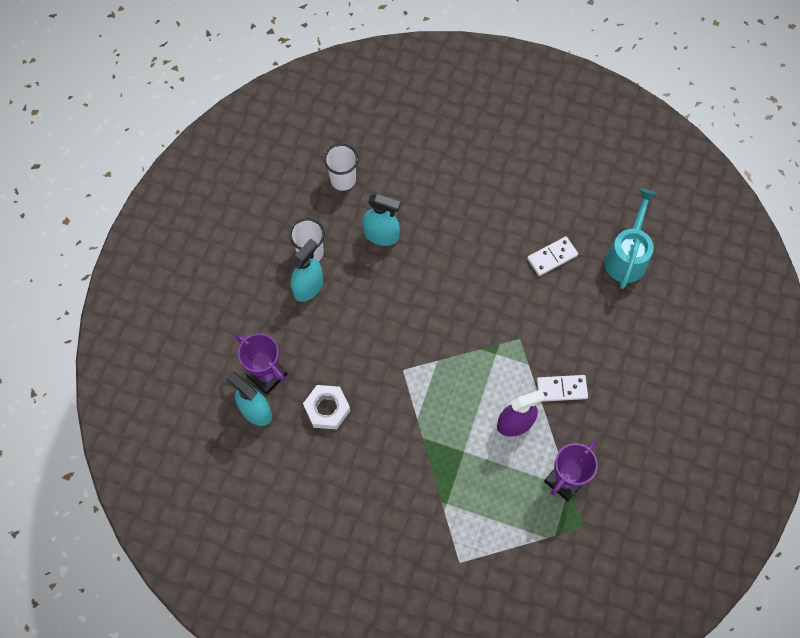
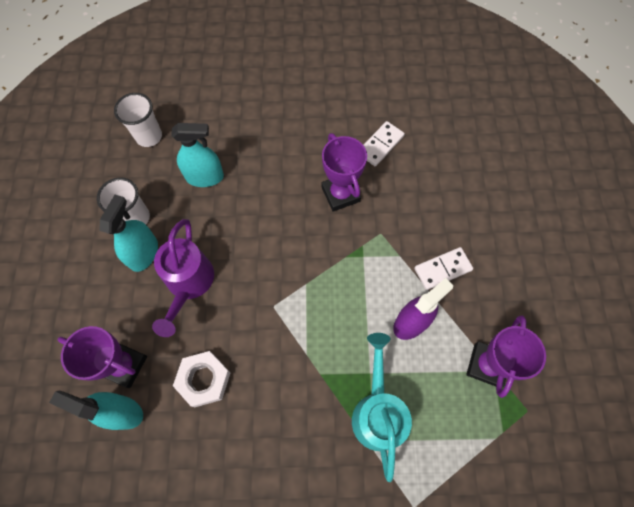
camera: 20 degrees left, 0 degrees up
turquoise watering can [604,189,657,289] -> turquoise watering can moved to [352,333,412,482]
none -> purple watering can [152,219,214,337]
none -> purple trophy [321,133,367,212]

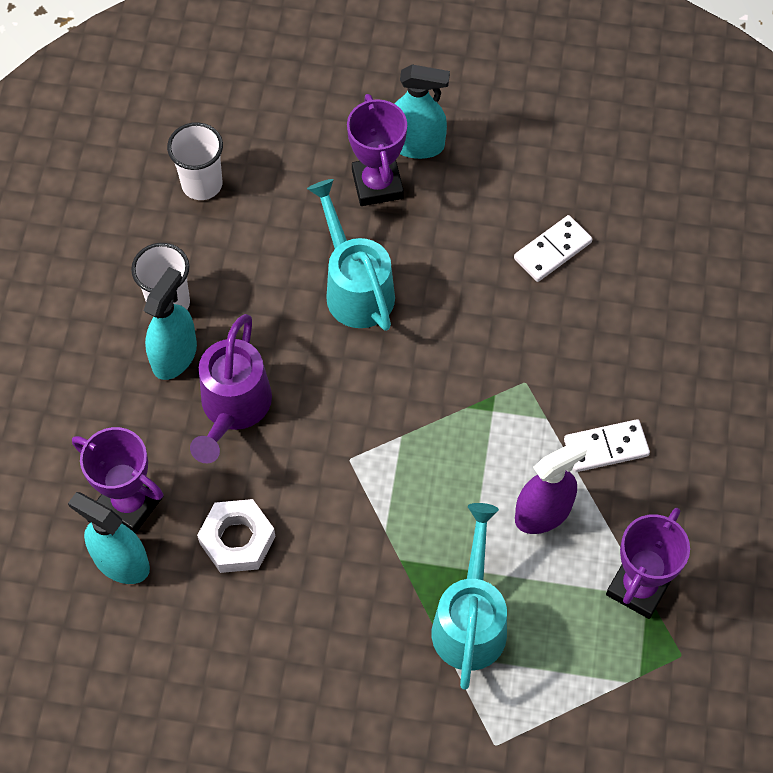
camera: 10 degrees right, 5 degrees down
turquoise spray bottle [171,123,224,187] -> turquoise spray bottle moved to [395,65,450,159]
purple trophy [321,133,367,212] -> purple trophy moved to [347,94,407,206]
none -> turquoise watering can [307,179,395,331]

